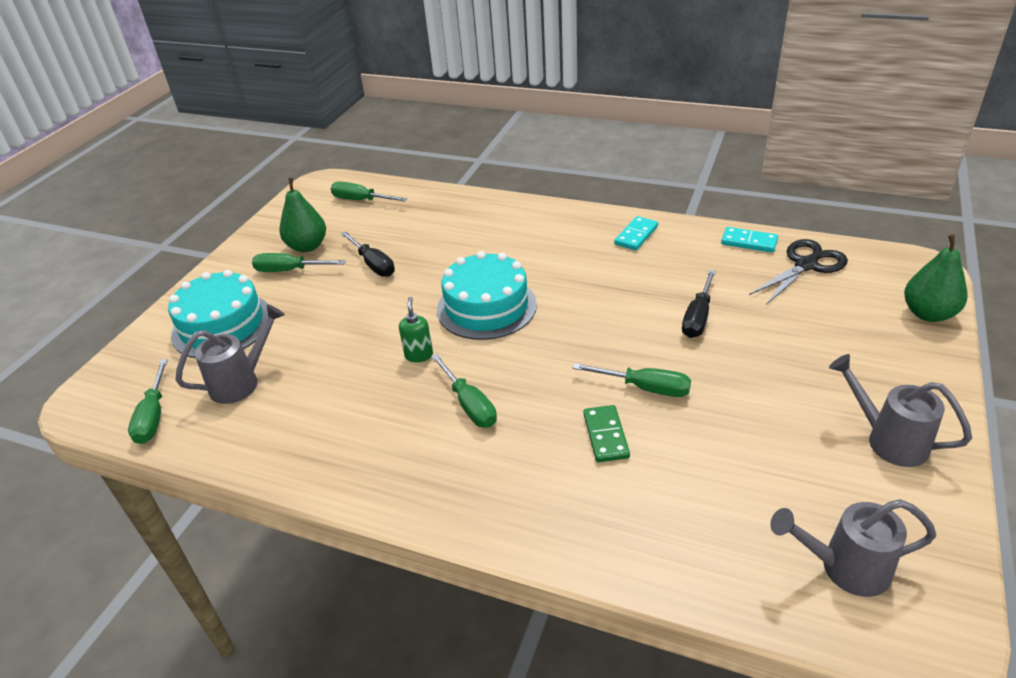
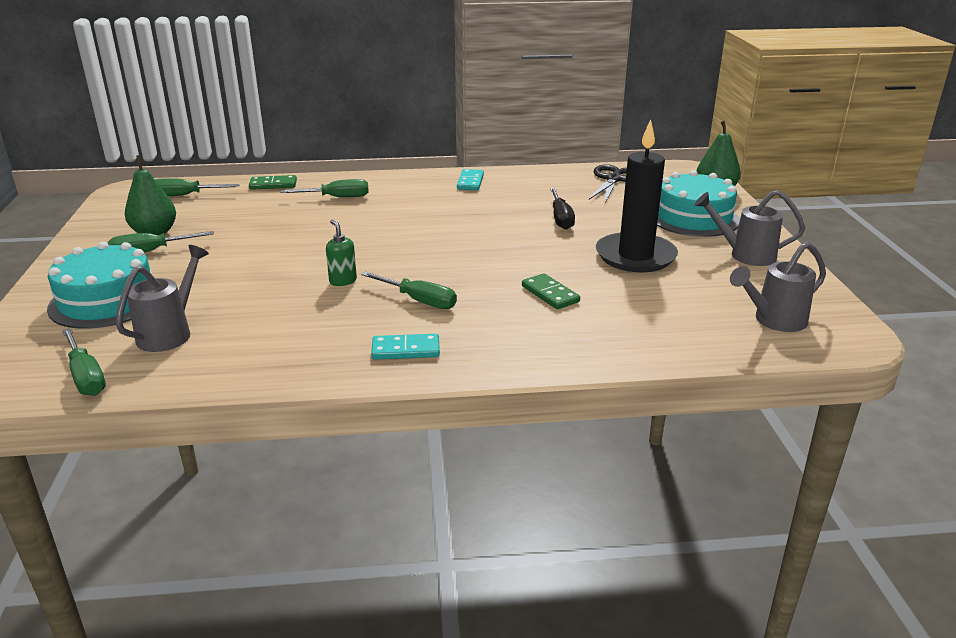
camera: 30 degrees left, 10 degrees down
black screwdriver [341,231,395,277] -> none
turquoise cake [437,251,537,340] -> turquoise cake moved to [657,170,740,237]
green screwdriver [573,363,691,397] -> green screwdriver moved to [280,179,369,197]
turquoise domino [721,227,778,253] -> turquoise domino moved to [371,334,440,360]
none -> green domino [249,175,297,190]
none -> black candle [596,120,678,272]

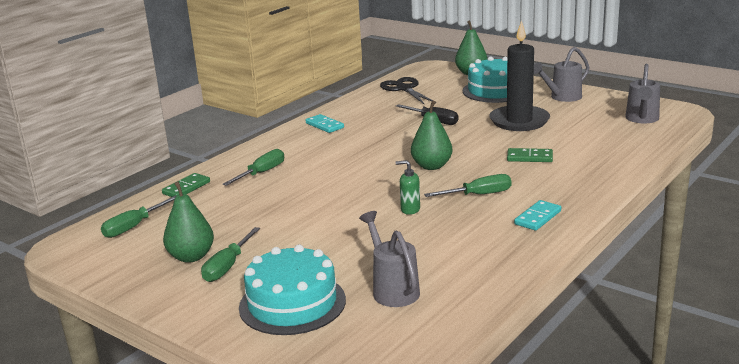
camera: 45 degrees left, 5 degrees down
green screwdriver [62,328,106,396] -> none
none -> green pear [411,101,452,170]

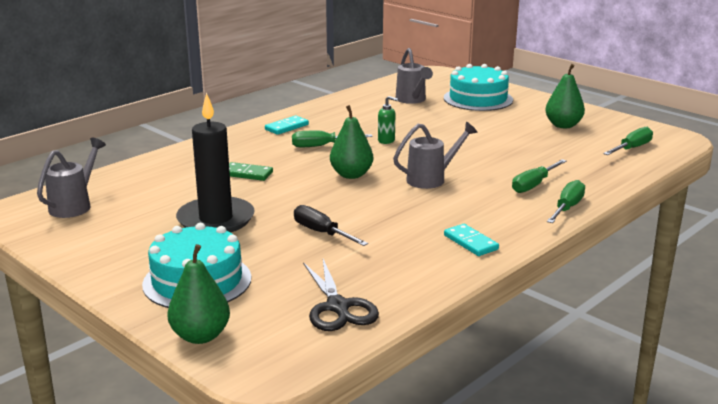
camera: 175 degrees left, 0 degrees up
green domino [162,173,210,197] -> none
green screwdriver [201,227,260,282] -> green screwdriver moved to [547,180,585,223]
grey watering can [534,47,590,102] -> grey watering can moved to [393,122,478,189]

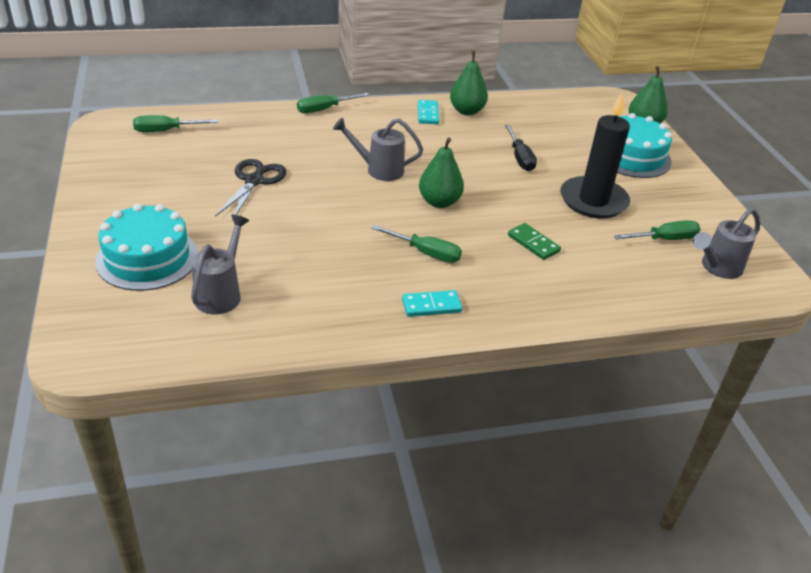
camera: 150 degrees left, 15 degrees up
black scissors [303,259,379,331] -> black scissors moved to [215,159,286,221]
green soap dispenser [378,96,398,144] -> none
green screwdriver [512,159,566,193] -> green screwdriver moved to [614,220,700,240]
green pear [545,64,585,128] -> green pear moved to [450,51,488,115]

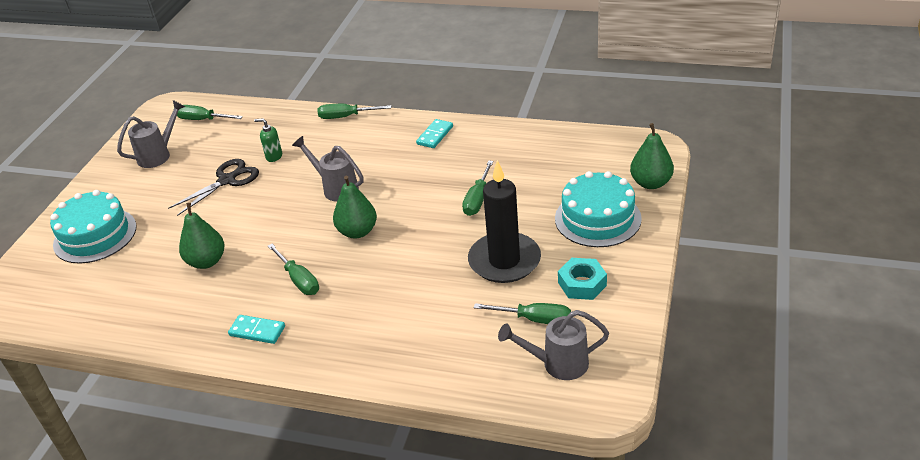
camera: 35 degrees right, 0 degrees up
grey watering can [191,215,250,314] -> grey watering can moved to [117,100,185,168]
green pear [450,51,488,115] -> green pear moved to [179,202,225,269]
black screwdriver [505,125,537,171] -> green screwdriver [462,161,494,216]
green domino [508,223,561,260] -> none
none -> green soap dispenser [254,119,282,162]
none -> turquoise nut [558,258,607,300]

